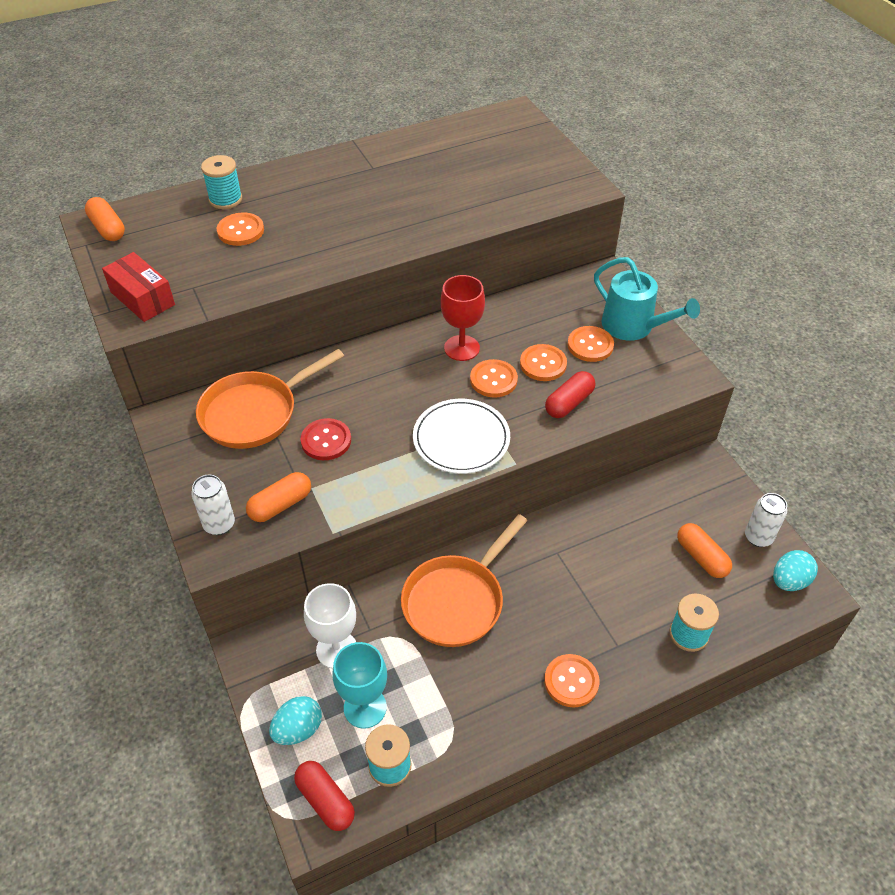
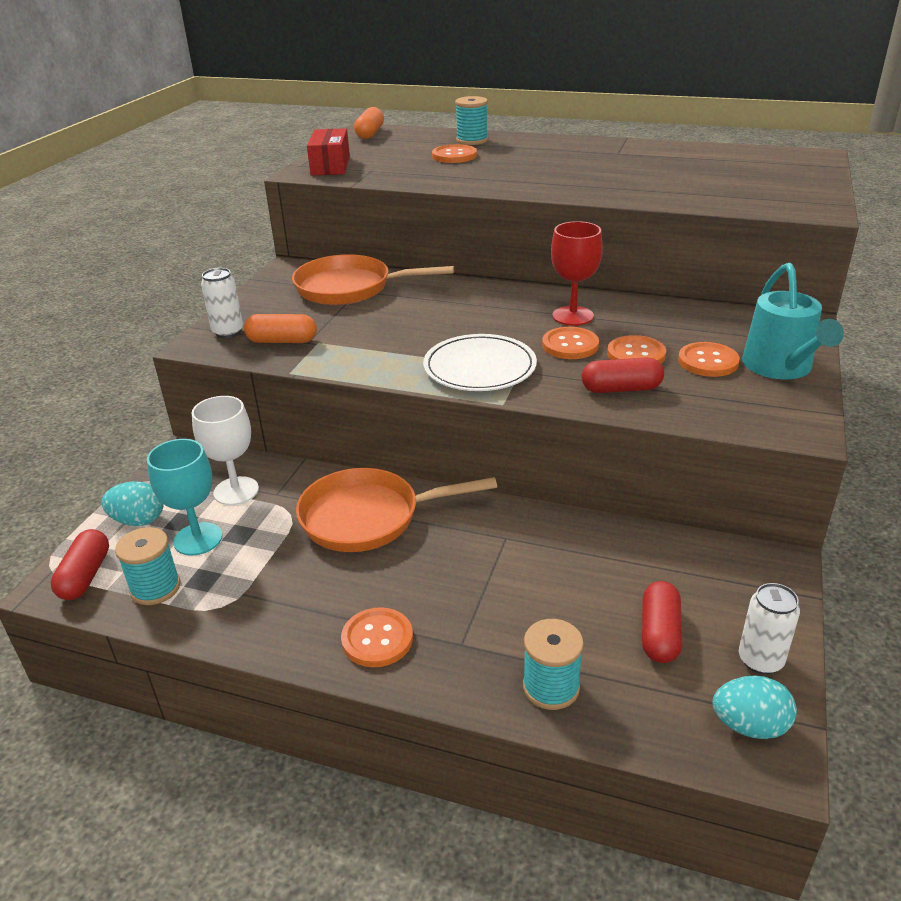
camera: 45 degrees right, 15 degrees down
red button [301,418,351,460] -> none
orange capsule [677,523,732,578] -> red capsule [642,581,682,663]

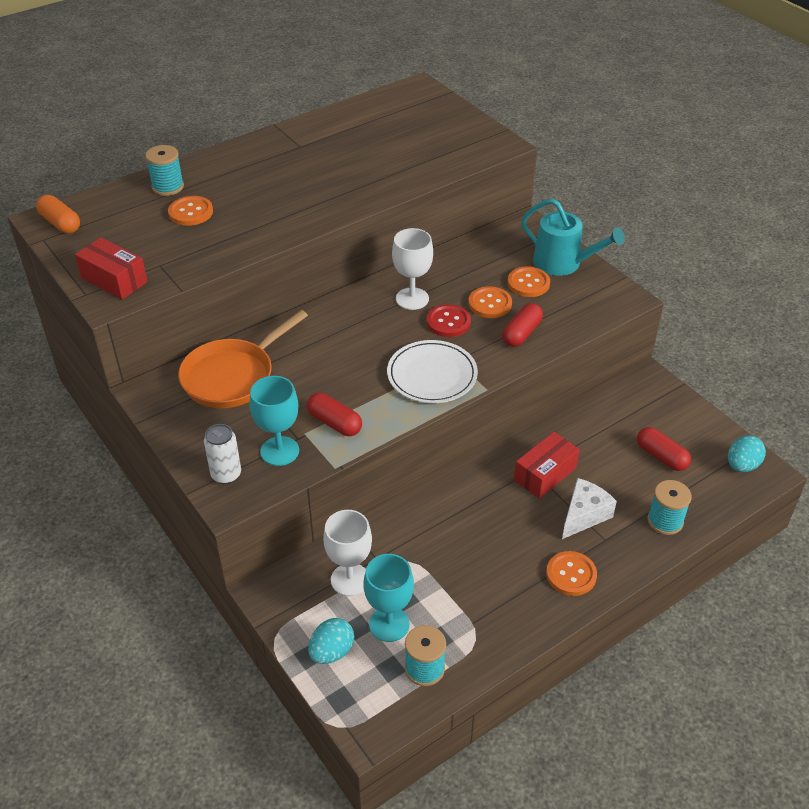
camera: 55 degrees left, 10 degrees up
red capsule [51,529,109,600] -> red capsule moved to [307,393,362,436]
orange capsule [244,314,317,343] -> turquoise goblet [250,376,299,466]
orange pan [296,468,497,552] -> none
orange button [542,327,599,359] -> red button [427,304,471,337]
red goblet [551,221,603,326] -> white goblet [392,228,433,310]
white can [739,583,800,675] -> none
none -> red box [514,432,580,499]
none -> white cheese [562,478,617,539]

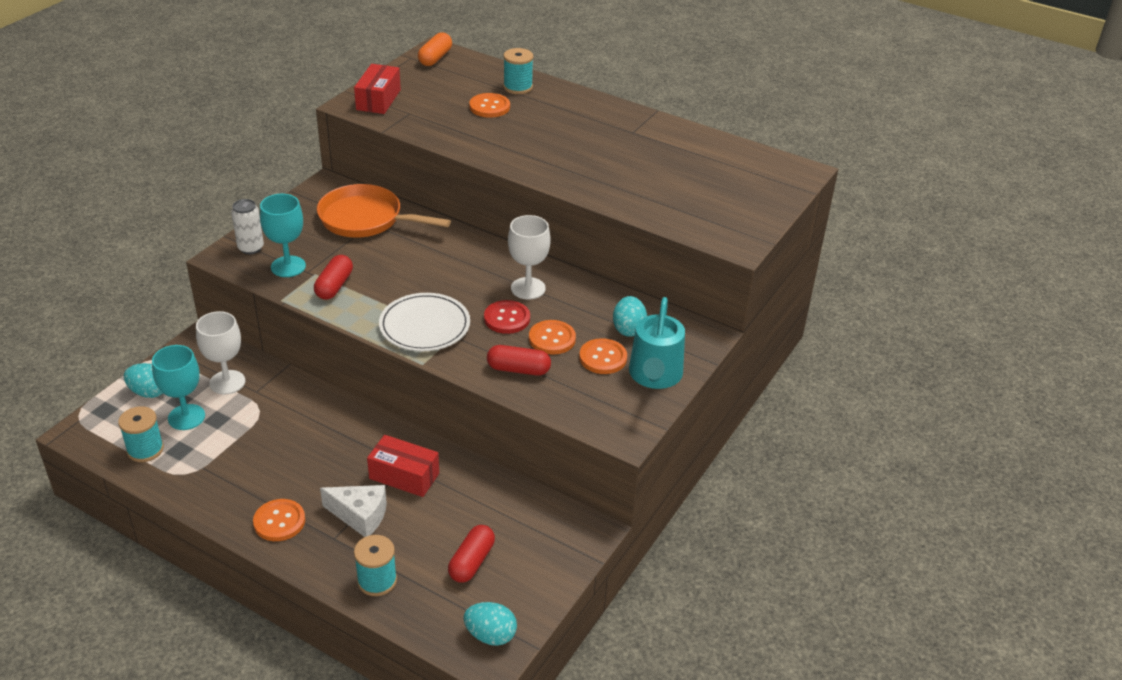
camera: 65 degrees right, 5 degrees down
none -> turquoise egg [613,296,647,337]

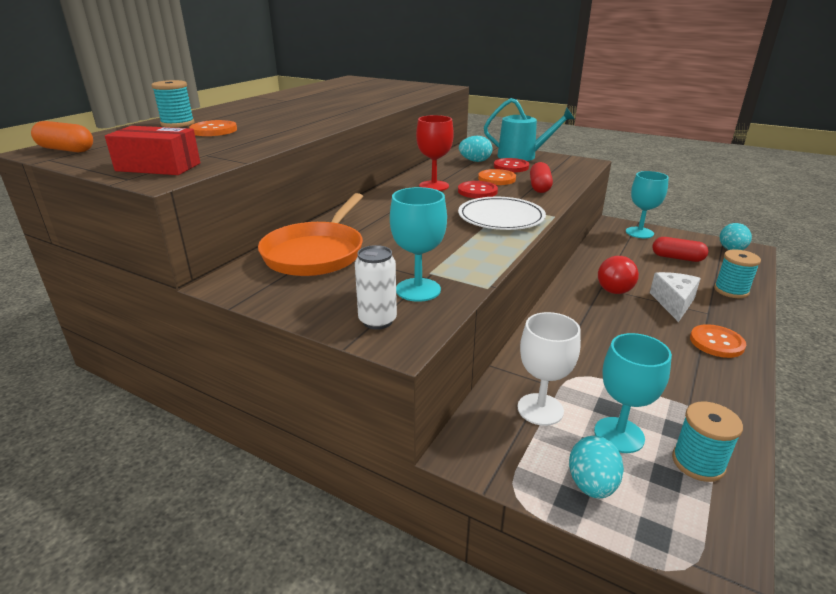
camera: 90 degrees left, 10 degrees down
red capsule [314,255,353,300] -> none
red box [367,435,439,497] -> red light bulb [598,256,639,294]
white goblet [508,215,551,300] -> red goblet [416,115,454,191]
orange button [579,338,627,374] -> red button [494,158,529,172]
none -> turquoise goblet [626,171,669,238]

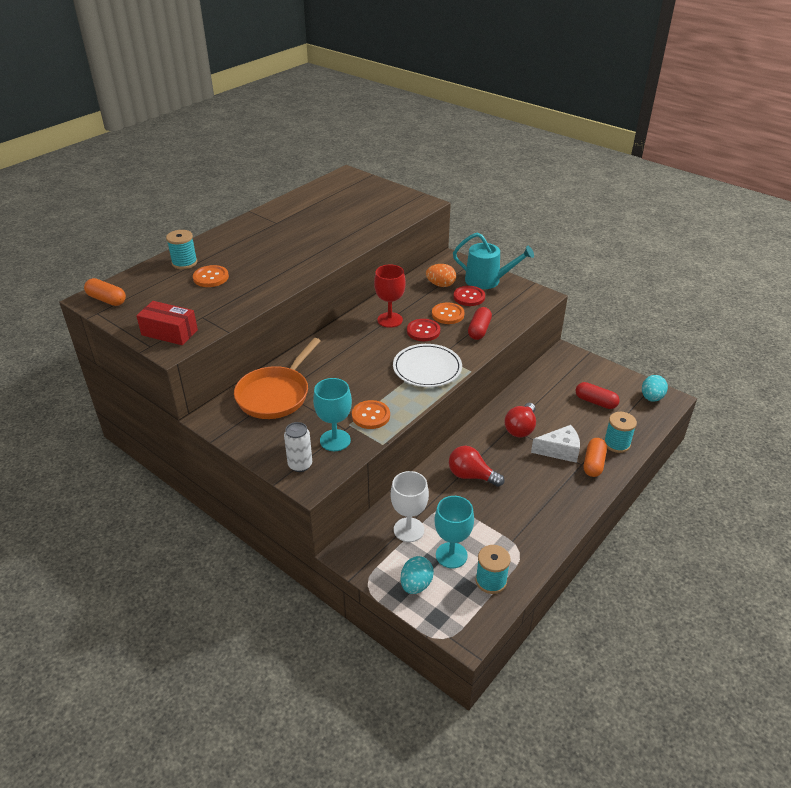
camera: 10 degrees right, 10 degrees up
turquoise egg [459,136,493,162] -> orange egg [426,264,456,287]
turquoise goblet [626,171,669,238] -> none
white cheese [650,272,701,322] -> white cheese turned 60 degrees clockwise [531,425,580,463]
orange button [690,324,746,358] -> orange button moved to [352,400,390,429]
none -> red light bulb [449,446,504,487]
none -> orange capsule [584,438,607,477]

